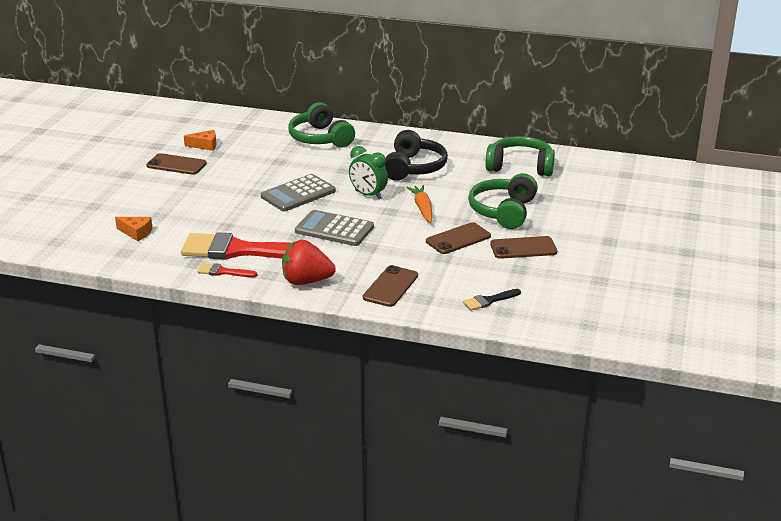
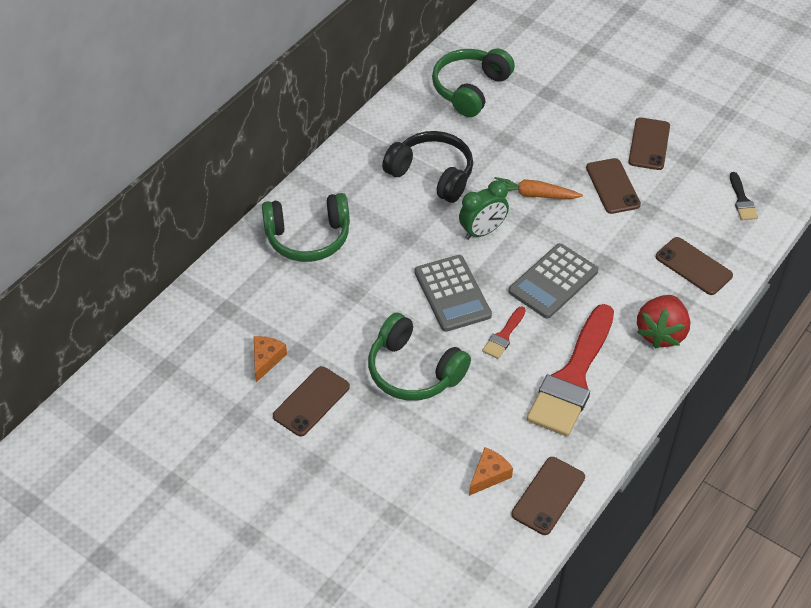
camera: 70 degrees left, 20 degrees up
red brush [197,263,257,277] -> red brush moved to [482,306,526,359]
green headphones [468,173,538,229] -> green headphones moved to [368,313,471,401]
none -> brown phone [511,457,585,535]

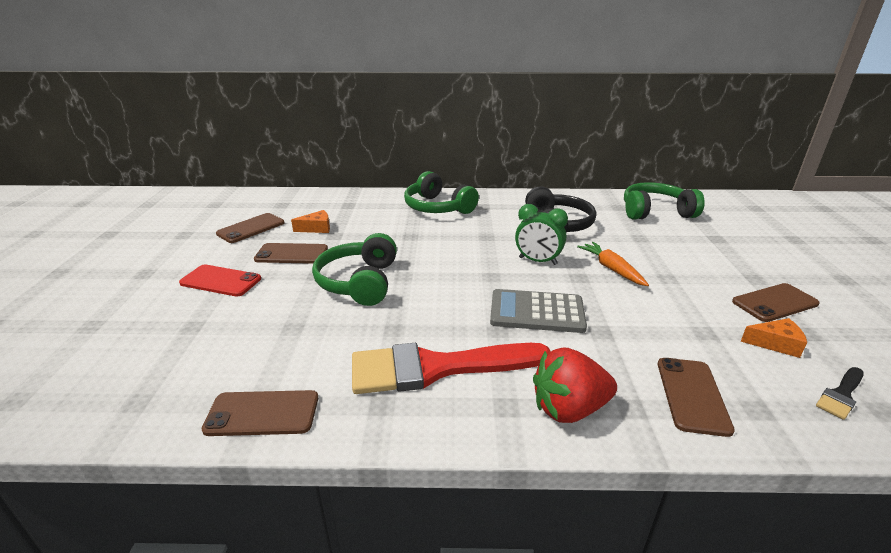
camera: 55 degrees right, 20 degrees down
grey calculator [414,255,492,332] -> none
orange cheese [469,447,513,496] -> orange cheese moved to [740,318,807,358]
red brush [482,306,526,359] -> none
brown phone [586,158,641,214] -> brown phone moved to [216,213,284,243]
none -> red phone [179,265,261,297]

